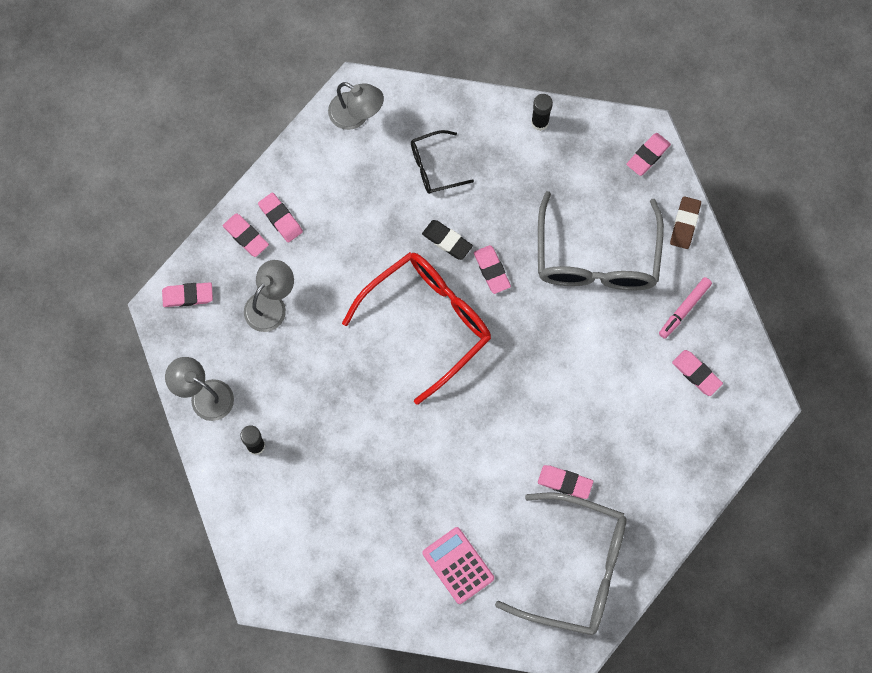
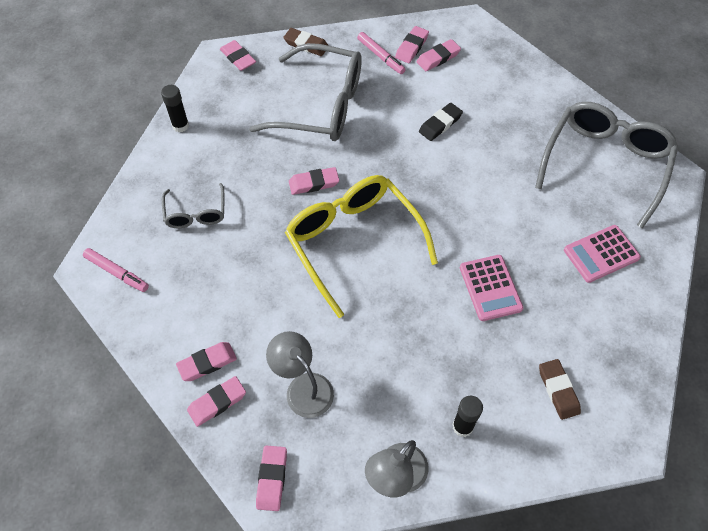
camera: 80 degrees left, 15 degrees down
grey lamp [328,82,384,130] -> pink marker [83,248,149,292]
red glasses [342,252,491,405] -> yellow glasses [285,175,438,318]
black glasses [411,130,474,194] -> grey glasses [162,183,224,228]
black eraser [422,220,473,260] -> black eraser moved to [419,103,463,141]
pink eraser [538,465,593,499] -> pink eraser moved to [395,26,429,63]
none -> pink calculator [460,255,523,321]
none -> brown eraser [539,359,581,420]

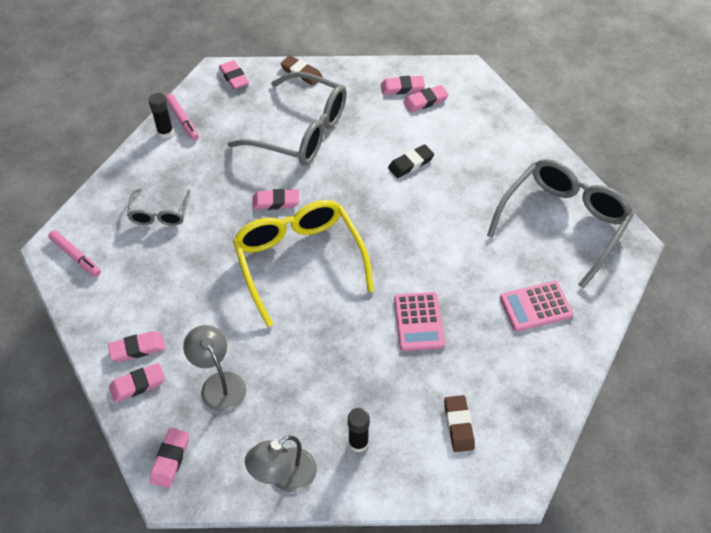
camera: 10 degrees right, 5 degrees down
pink marker [357,32,406,74] -> pink marker moved to [166,94,199,140]
pink eraser [395,26,429,63] -> pink eraser turned 45 degrees clockwise [381,76,425,95]

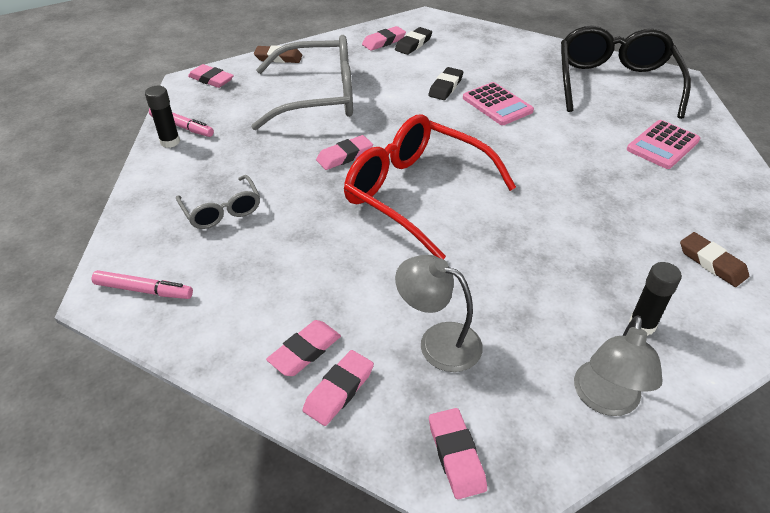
camera: 30 degrees left, 10 degrees down
yellow glasses [233,200,374,327] -> red glasses [344,114,516,259]
pink calculator [394,292,445,351] -> pink calculator moved to [463,82,534,125]
pink eraser [403,85,449,112] -> black eraser [395,27,432,55]
grey glasses [487,159,634,288] -> black glasses [561,26,691,119]

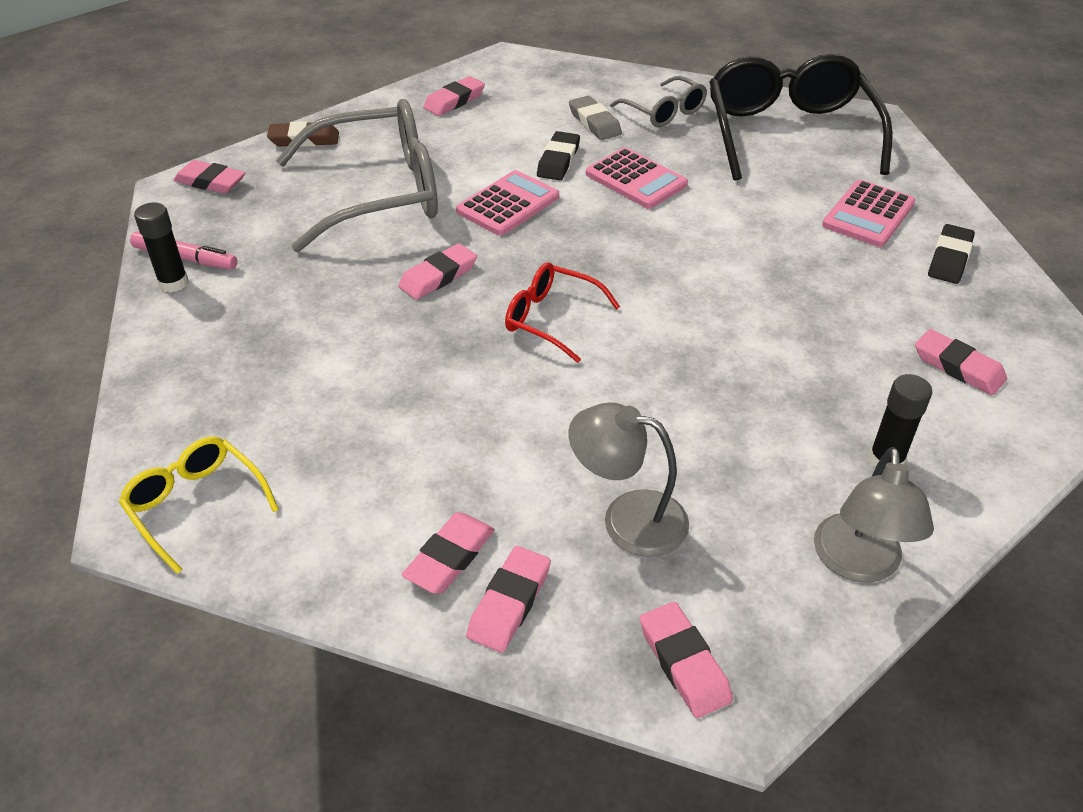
camera: 10 degrees left, 0 degrees up
pink marker [92,270,193,299] -> yellow glasses [119,436,279,574]
grey glasses [176,175,260,229] -> grey glasses moved to [610,76,707,127]
red glasses [344,114,516,259] -> red glasses [505,262,620,363], size x0.50
black eraser [395,27,432,55] -> black eraser moved to [928,224,975,284]
brown eraser [680,232,749,287] -> pink eraser [915,329,1007,395]
none -> pink calculator [456,170,559,236]
none -> grey eraser [569,96,622,140]

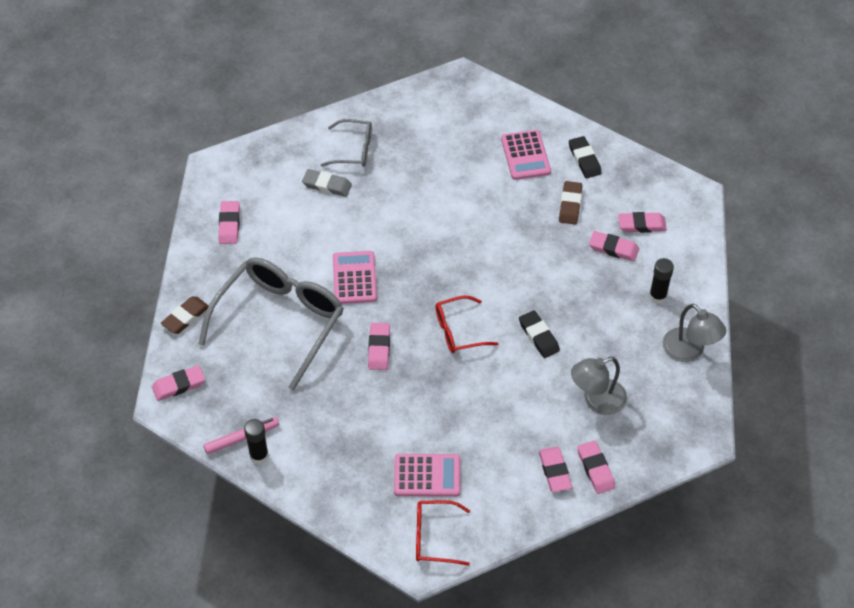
camera: 45 degrees left, 10 degrees up
yellow glasses [119,436,279,574] -> red glasses [416,500,470,566]
black eraser [537,131,580,180] -> black eraser moved to [519,310,560,358]
pink calculator [586,147,688,209] -> pink calculator moved to [394,454,460,497]
pink eraser [640,602,733,718] -> pink eraser moved to [589,231,639,262]
black glasses [710,54,893,181] -> none
none -> brown eraser [559,181,582,224]

